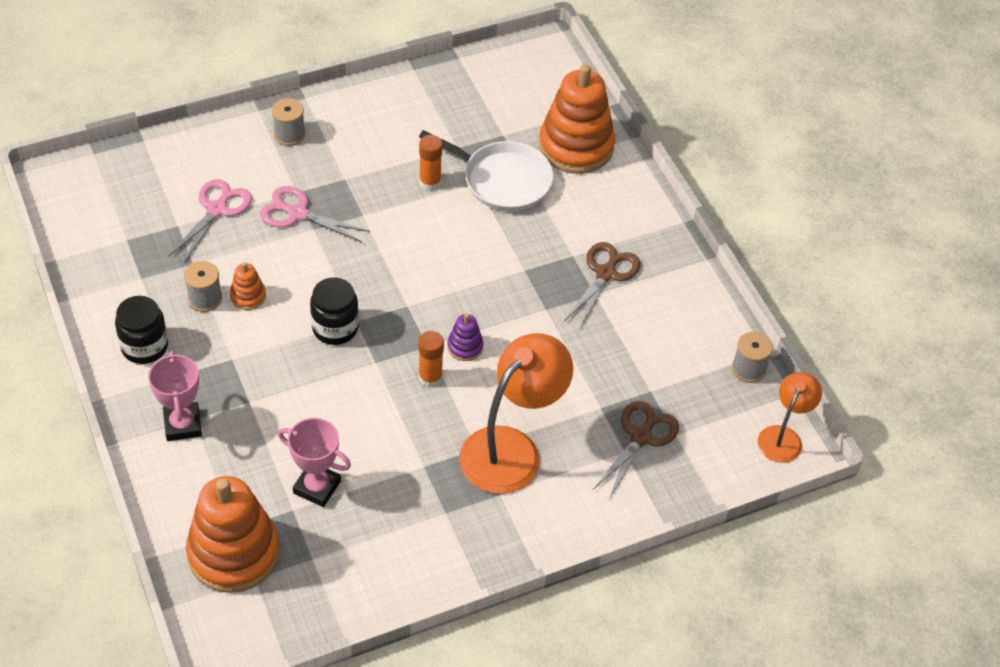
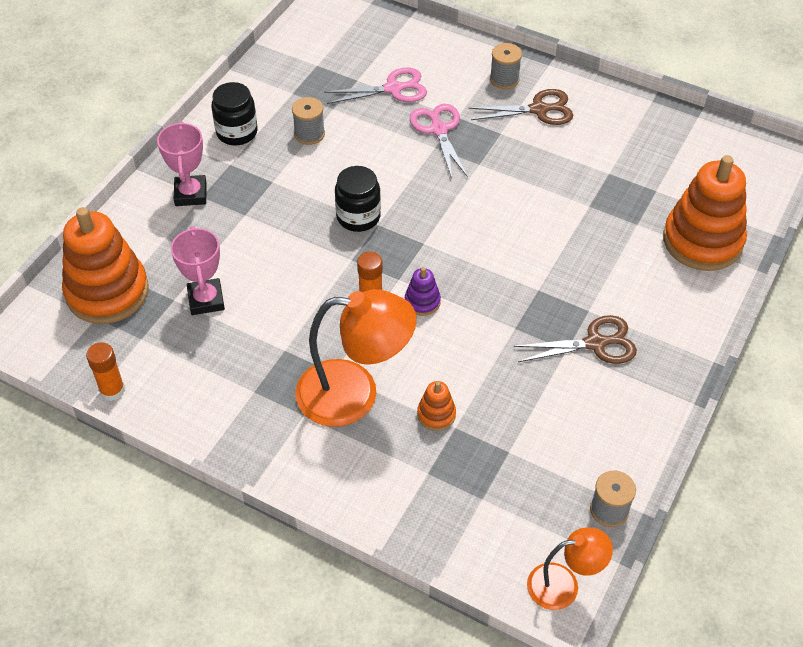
camera: 55 degrees right, 0 degrees up
pink trophy [148,351,202,441] -> pink trophy turned 45 degrees counterclockwise [157,121,207,206]
orange stacking toy [230,262,266,310] -> orange stacking toy moved to [417,381,456,431]
white pan [419,130,554,211] -> none
orange glue stick [419,135,442,190] -> orange glue stick moved to [86,342,125,401]
brown scissors [593,401,679,499] -> brown scissors moved to [469,89,573,125]

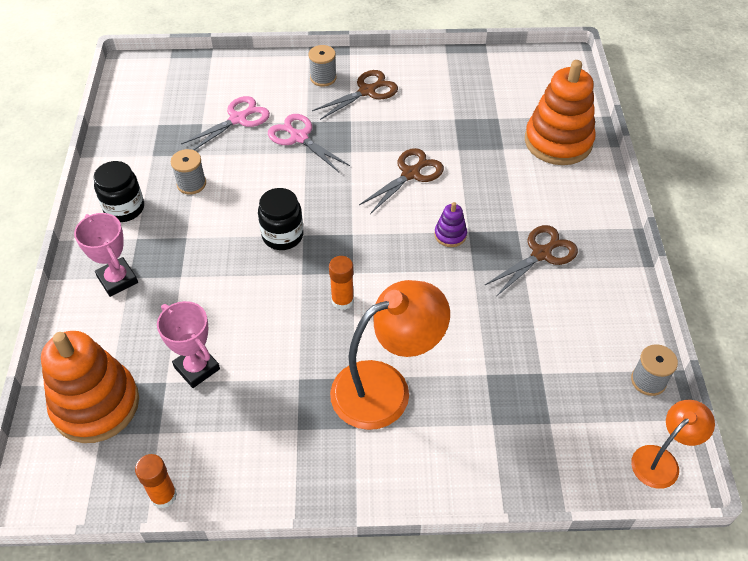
camera: 30 degrees left, 0 degrees up
purple stacking toy [405,267,441,316] -> purple stacking toy moved to [434,202,467,247]
orange stacking toy [417,381,456,431] -> none
none -> brown scissors [359,148,444,214]

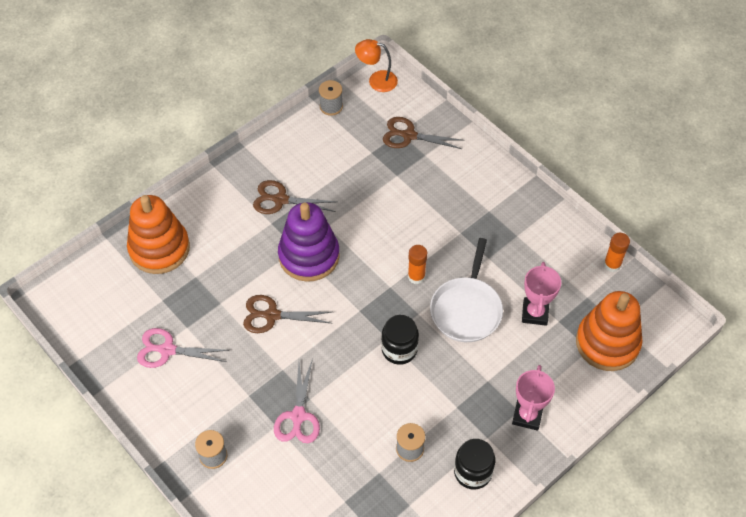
camera: 130 degrees left, 5 degrees up
pink scissors [181,96,270,150] -> pink scissors moved to [137,328,230,368]
brown scissors [312,70,398,120] -> brown scissors moved to [383,117,465,149]
orange lamp [330,280,450,430] -> none
purple stacking toy [434,202,467,247] -> purple stacking toy [278,202,340,282], size x2.30
none -> white pan [430,238,503,342]

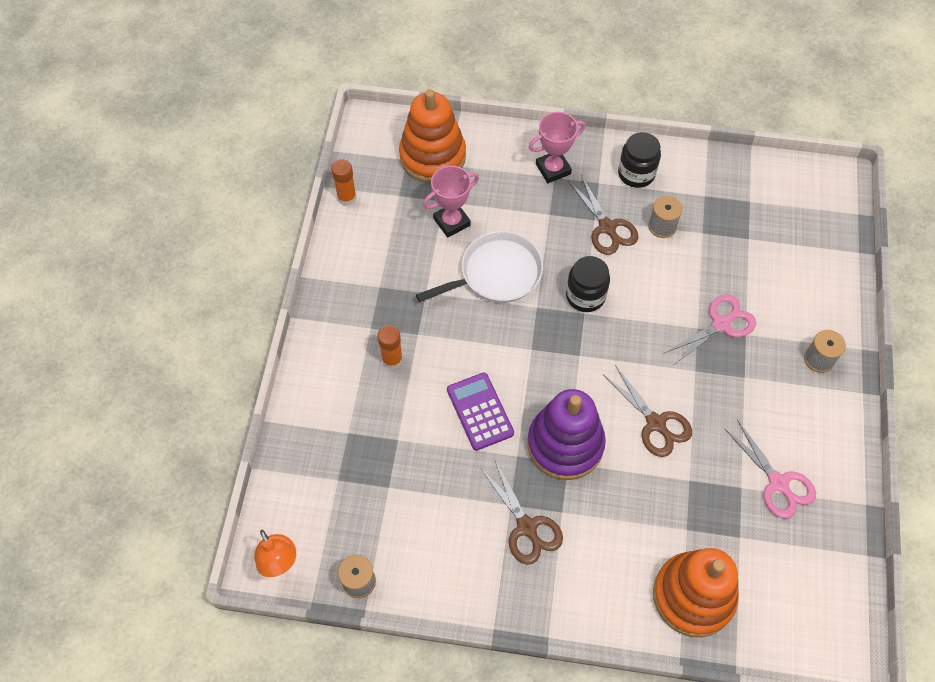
camera: 130 degrees left, 5 degrees up
brown scissors [383,117,465,149] -> brown scissors moved to [569,175,639,255]
orange glue stick [408,245,427,284] -> orange glue stick moved to [377,325,403,369]
none -> purple calculator [447,372,514,451]

